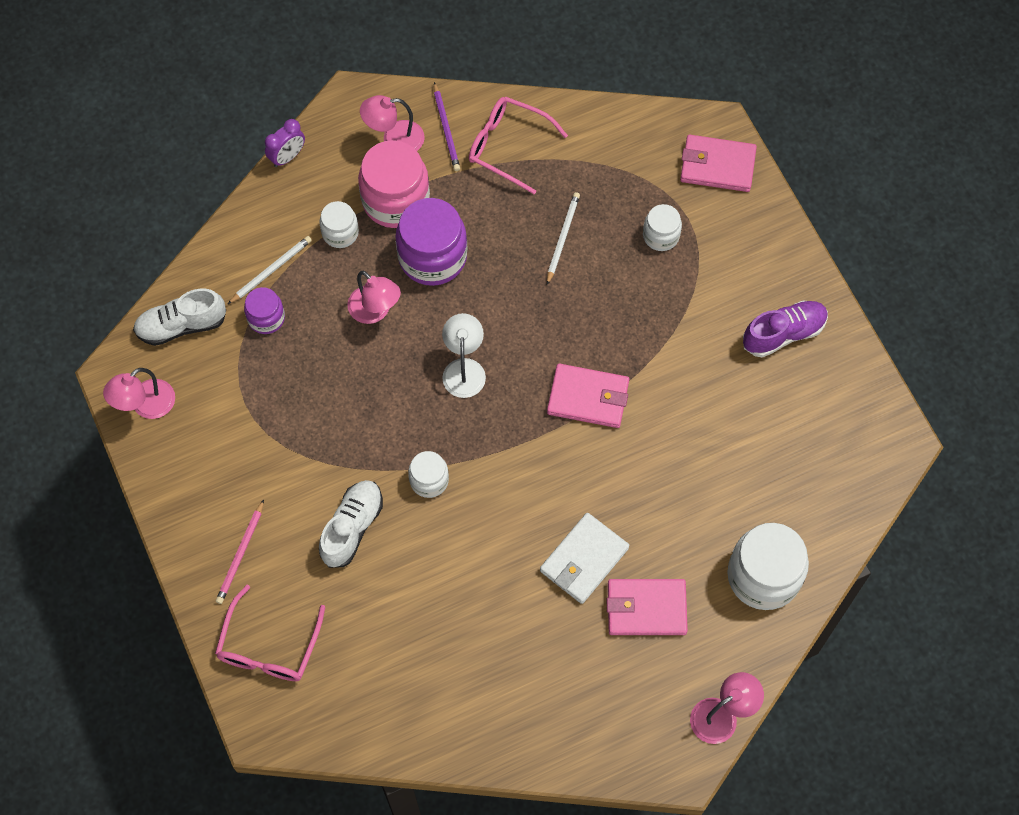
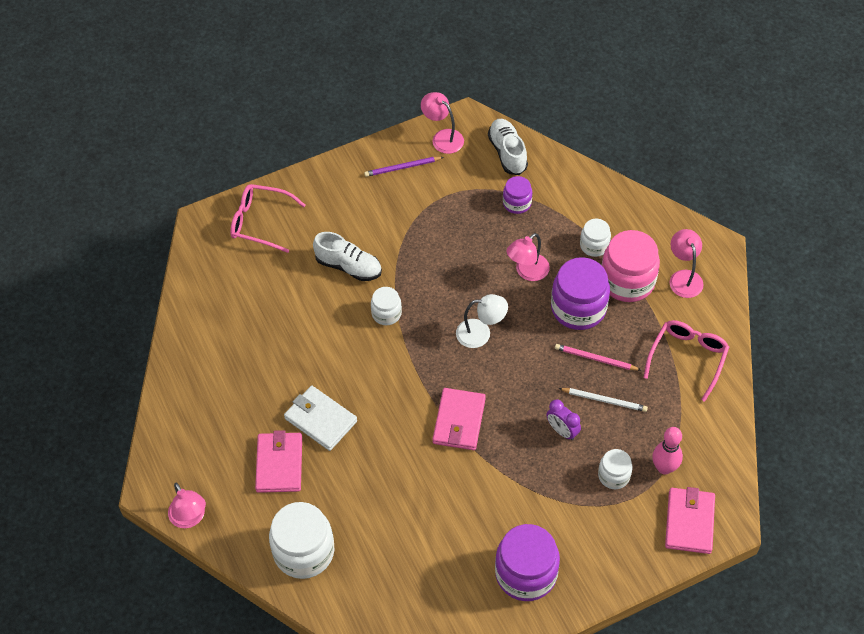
camera: 90 degrees right, 10 degrees down
pink pencil [216,500,264,604] -> pink pencil moved to [555,344,641,370]
white pencil [228,236,312,304] -> none
purple clock [265,119,305,167] -> purple clock moved to [546,399,581,440]
purple pencil [434,82,460,171] -> purple pencil moved to [364,157,444,177]
purple shoe [743,300,828,357] -> purple jar [495,524,560,601]
none -> pink bowling pin [652,427,683,475]

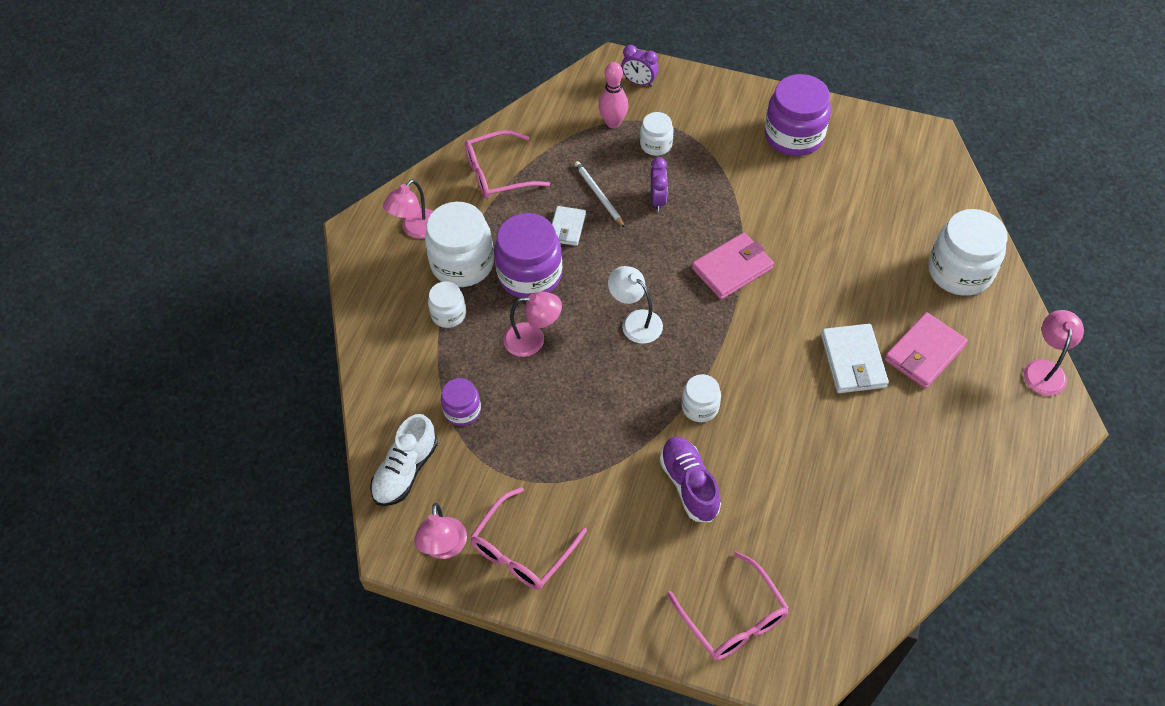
camera: 135 degrees left, 0 degrees up
white shoe [313,232,382,281] -> purple shoe [660,437,721,522]
purple pencil [364,157,444,177] -> pink glasses [470,487,587,590]
pink pencil [555,344,641,370] -> white wallet [552,206,586,246]
pink jar [602,230,660,302] -> white jar [425,202,494,287]
pink wallet [665,487,715,554] -> purple clock [621,45,658,87]

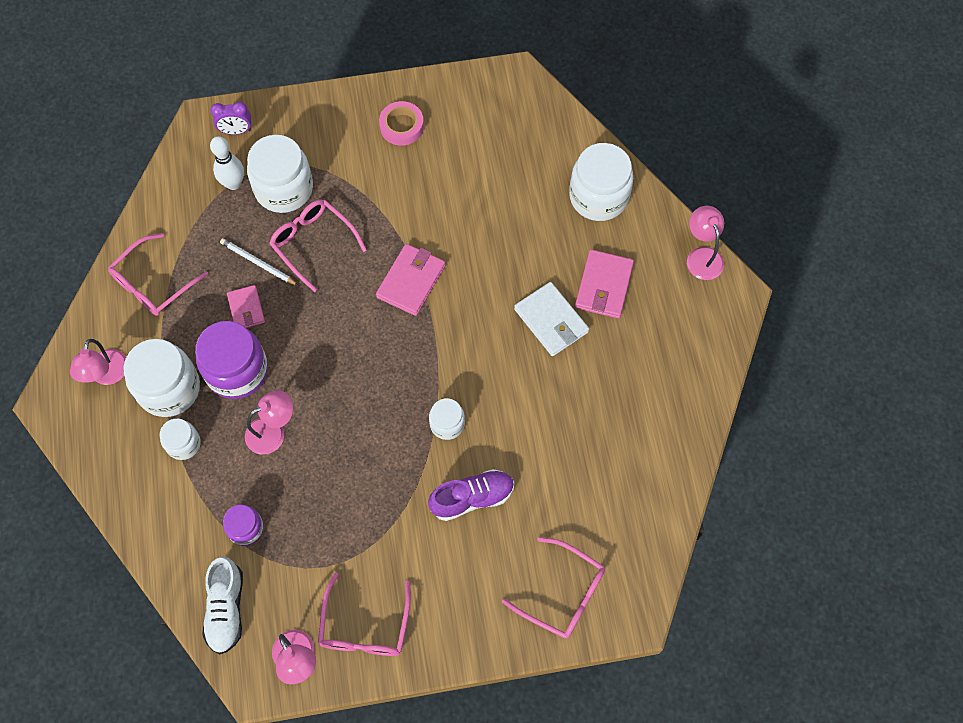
camera: 30 degrees left, 10 degrees up
white wallet [552,206,586,246] -> pink wallet [227,285,265,328]
pink bowling pin [599,62,628,128] -> white bowling pin [210,136,244,190]
white lamp [608,266,663,344] -> none
white jar [640,112,674,156] -> white jar [247,135,313,213], size x1.85
purple clock [651,157,668,211] -> pink glasses [269,199,367,292]
purple shoe [660,437,721,522] -> purple shoe turned 120 degrees clockwise [428,469,514,521]
purple jar [765,74,831,156] -> pink tape [379,101,424,146]

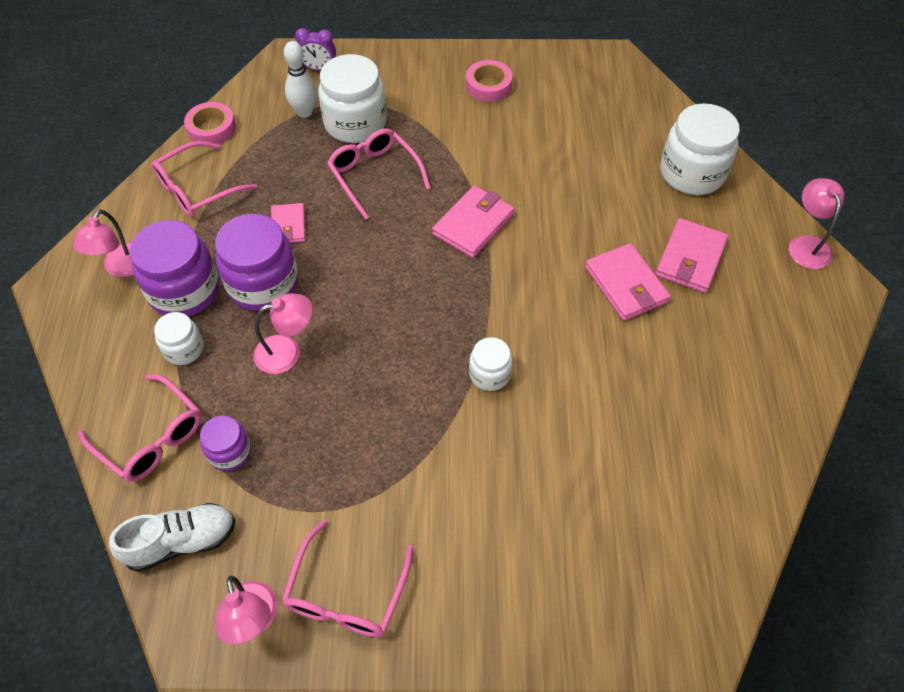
camera: 10 degrees right, 10 degrees down
white jar [124,339,200,417] -> purple jar [130,220,219,316]
white shoe [202,557,243,654] -> white shoe turned 120 degrees counterclockwise [109,503,236,572]
white pencil [220,238,299,286] -> none
purple shoe [428,469,514,521] -> none
pink glasses [502,537,605,639] -> pink glasses moved to [78,374,201,482]
white wallet [514,282,589,356] -> pink wallet [585,243,671,321]
none -> pink tape [184,102,236,144]

